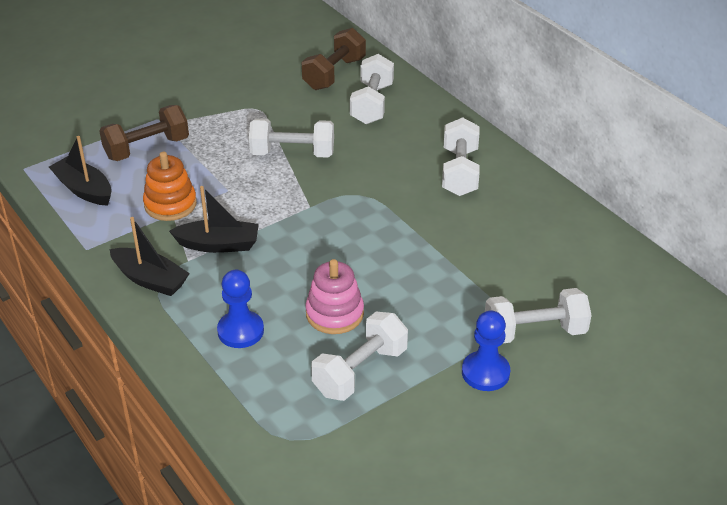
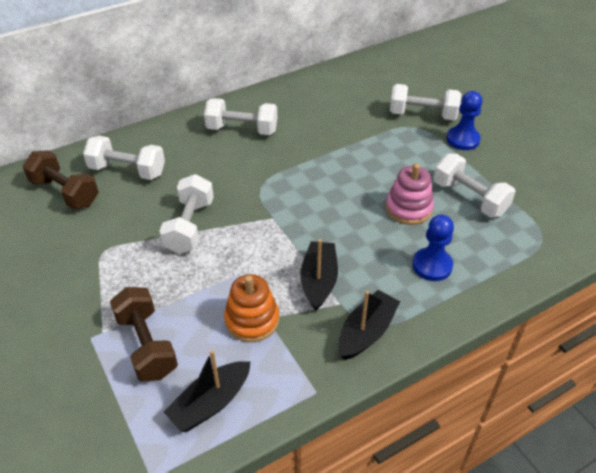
camera: 85 degrees left, 5 degrees up
white dumbbell [485,288,592,343] -> white dumbbell turned 75 degrees counterclockwise [390,84,462,120]

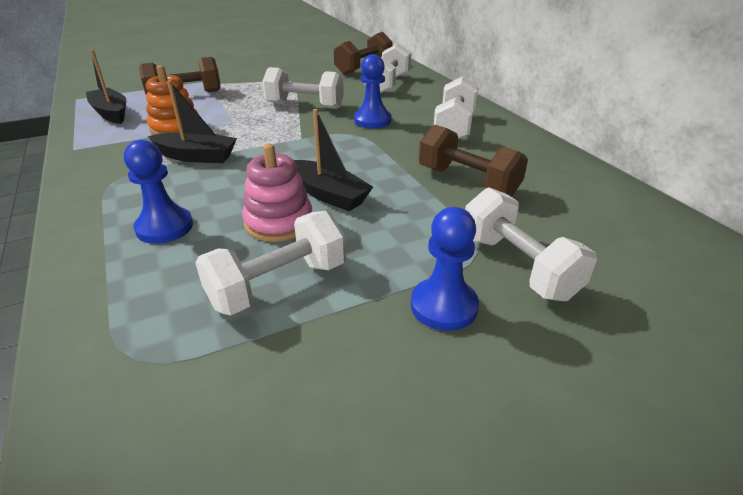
camera: 95 degrees right, 10 degrees down
black boat [339,290,400,360] -> black boat moved to [294,109,373,211]
white dumbbell [390,84,462,120] -> white dumbbell turned 45 degrees counterclockwise [465,187,597,301]
none -> blue pawn [354,54,392,128]
none -> brown dumbbell [419,125,528,196]

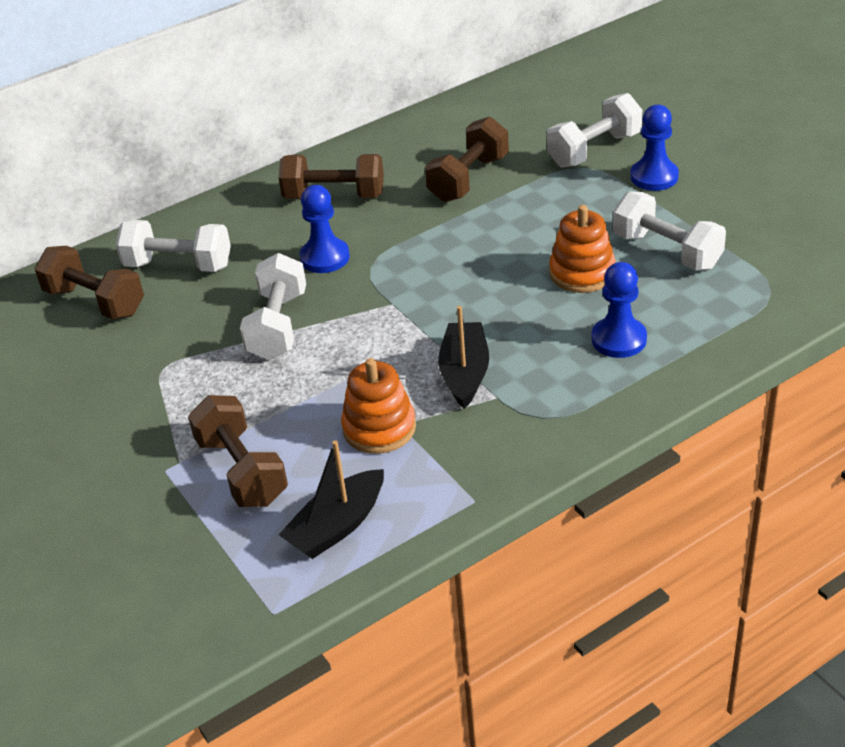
camera: 95 degrees left, 5 degrees up
pink stacking toy [242,144,312,242] -> orange stacking toy [549,205,616,293]
black boat [294,109,373,211] -> none
white dumbbell [434,77,479,139] -> brown dumbbell [279,154,384,199]

